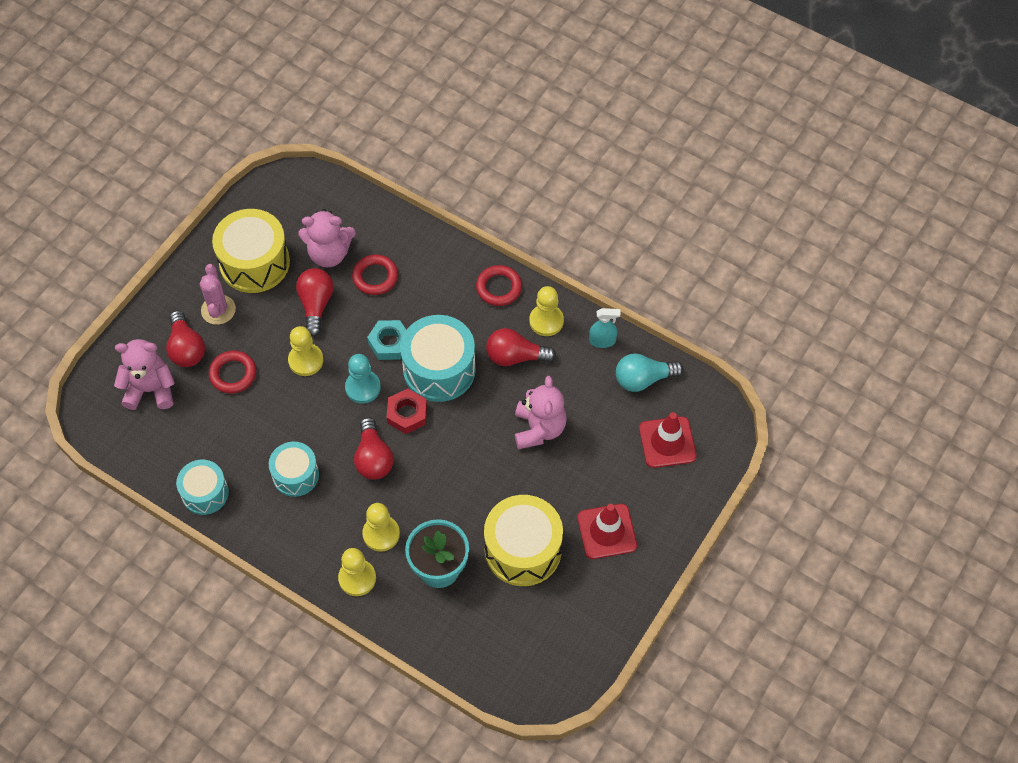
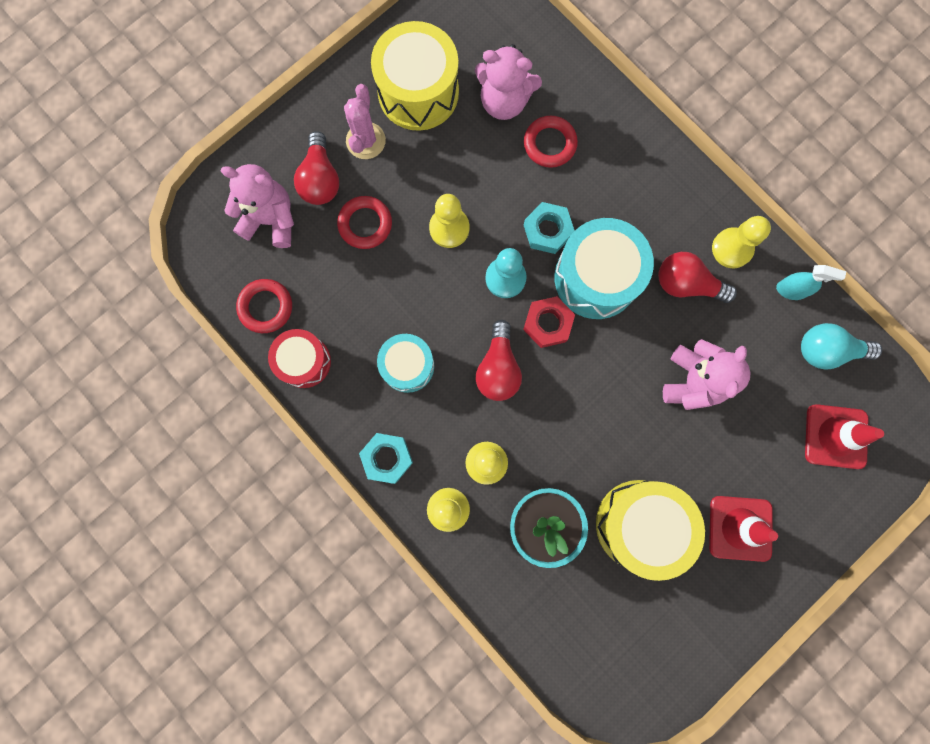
camera: 15 degrees right, 20 degrees up
turquoise drum [176,460,229,515] -> red drum [268,329,331,388]
red light bulb [296,268,333,337] -> none
red ring [476,265,522,306] -> red ring moved to [236,279,292,333]
none -> turquoise nut [359,433,413,484]

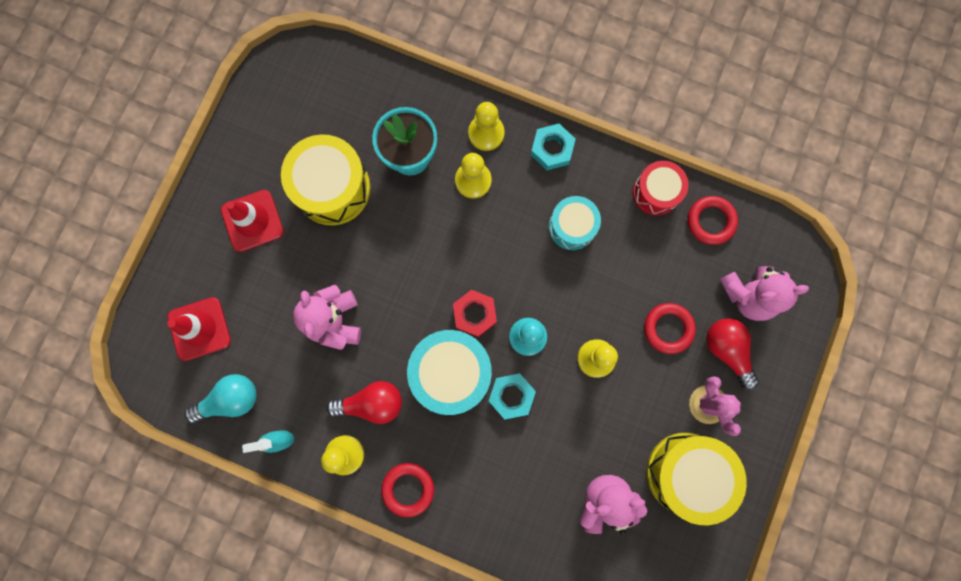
camera: 155 degrees right, 0 degrees up
red light bulb [476,320,522,401] -> none
red ring [524,116,578,168] -> red ring moved to [381,463,434,518]

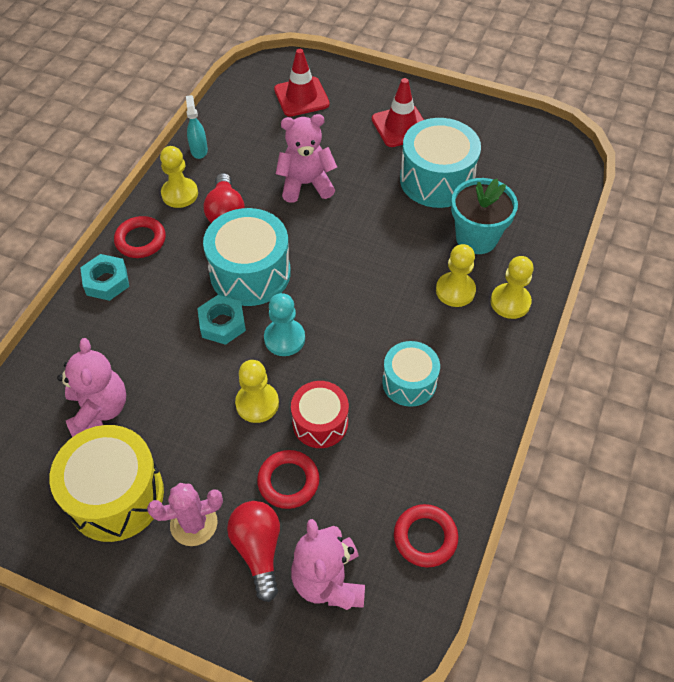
camera: 90 degrees right, 25 degrees down
turquoise light bulb [185,374,257,423] -> none
yellow drum [281,134,371,225] -> turquoise drum [400,118,481,208]
red nut [453,290,497,337] -> none
turquoise nut [531,124,576,170] -> turquoise nut moved to [80,254,129,301]
red drum [633,161,689,216] -> red drum moved to [291,381,349,448]
red light bulb [706,318,759,390] -> red light bulb turned 75 degrees counterclockwise [227,501,280,602]

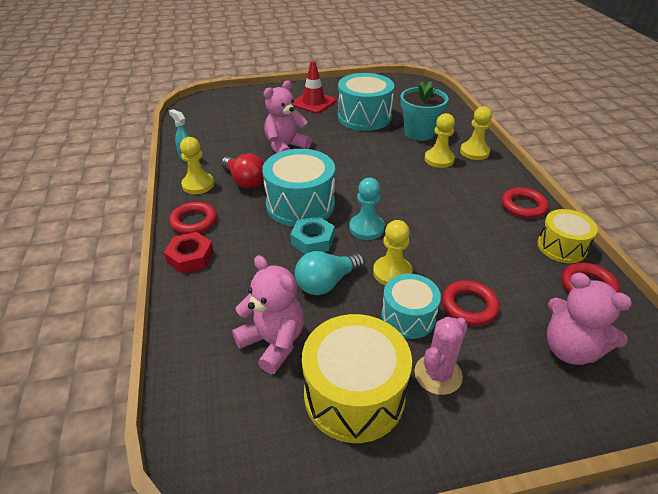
camera: 35 degrees left, 15 degrees down
turquoise nut [80,254,129,301] -> red nut [164,232,214,274]
red light bulb [227,501,280,602] -> none
red traffic cone [274,49,330,117] -> none
red drum [291,381,349,448] -> none
turquoise drum [382,341,440,407] -> turquoise drum moved to [381,274,441,339]
none -> turquoise light bulb [295,251,365,295]
none -> red ring [502,187,549,219]
none -> yellow drum [537,209,598,263]

